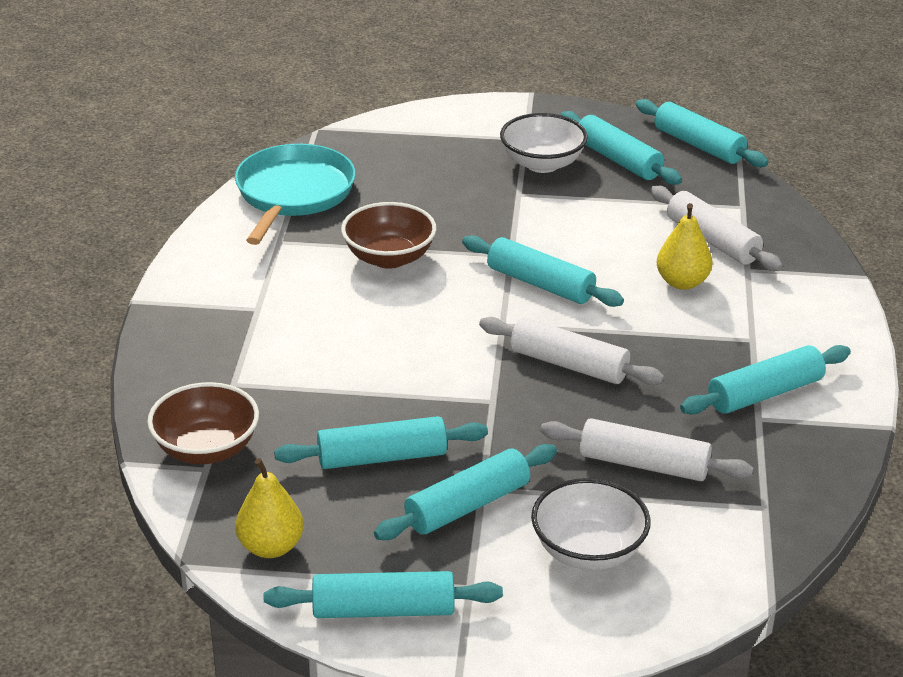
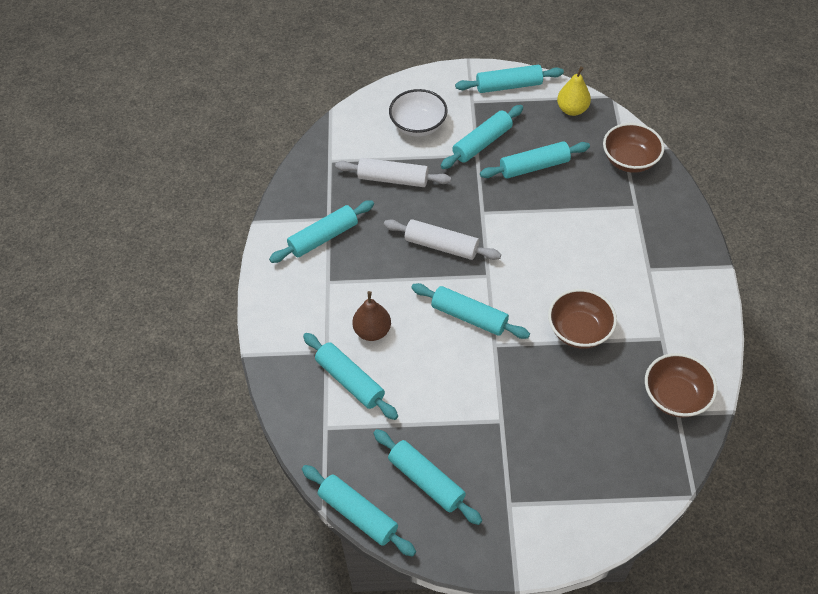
camera: 175 degrees right, 20 degrees up
turquoise pan [235,144,355,245] -> brown bowl [645,353,717,418]
white bowl [500,113,588,173] -> none
white rolling pin [650,186,783,271] -> turquoise rolling pin [303,333,398,420]
yellow pear [657,203,713,290] -> brown pear [352,291,391,341]

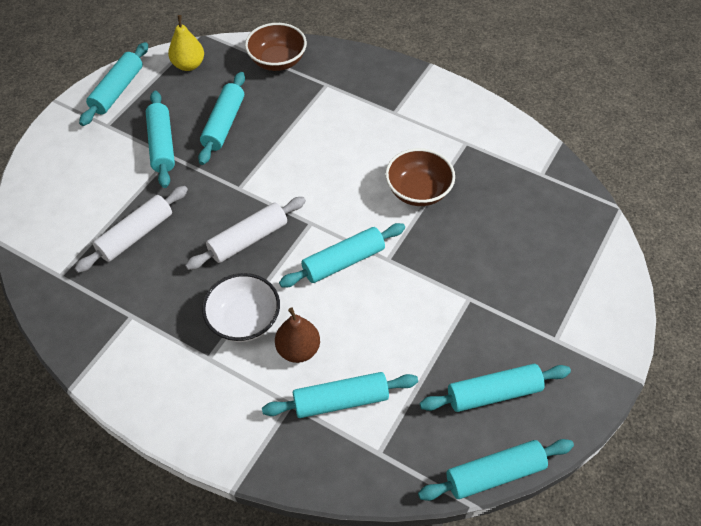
camera: 60 degrees left, 0 degrees up
turquoise rolling pin [269,200,374,263] -> none
white bowl [389,89,448,137] -> white bowl moved to [202,273,280,342]
brown bowl [645,353,717,418] -> none

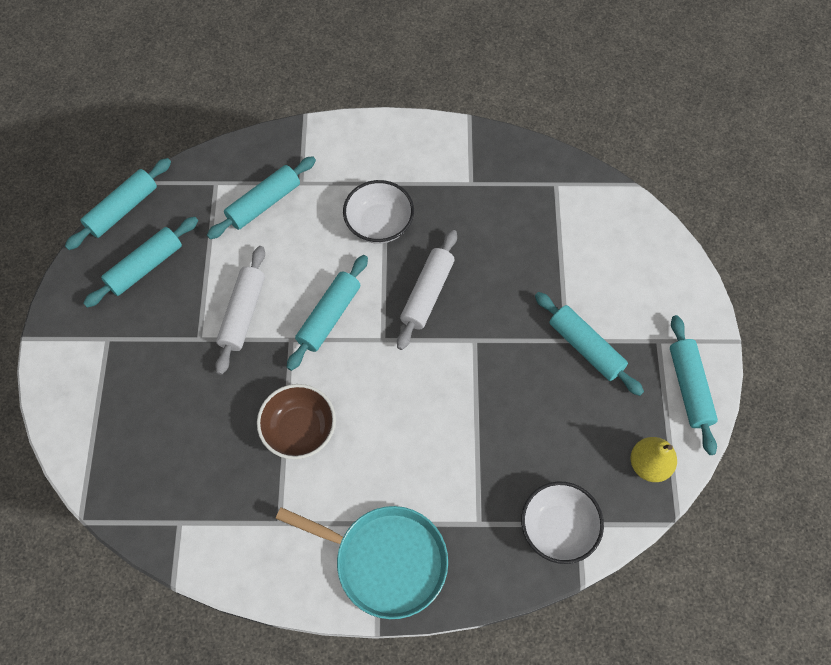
camera: 150 degrees right, 10 degrees up
white rolling pin [74,186,188,273] -> white rolling pin moved to [215,246,265,375]
turquoise rolling pin [198,72,245,165] -> none
brown bowl [245,23,307,71] -> white bowl [521,481,604,564]
brown pear [275,308,320,363] -> none
none -> turquoise pan [276,506,448,619]

